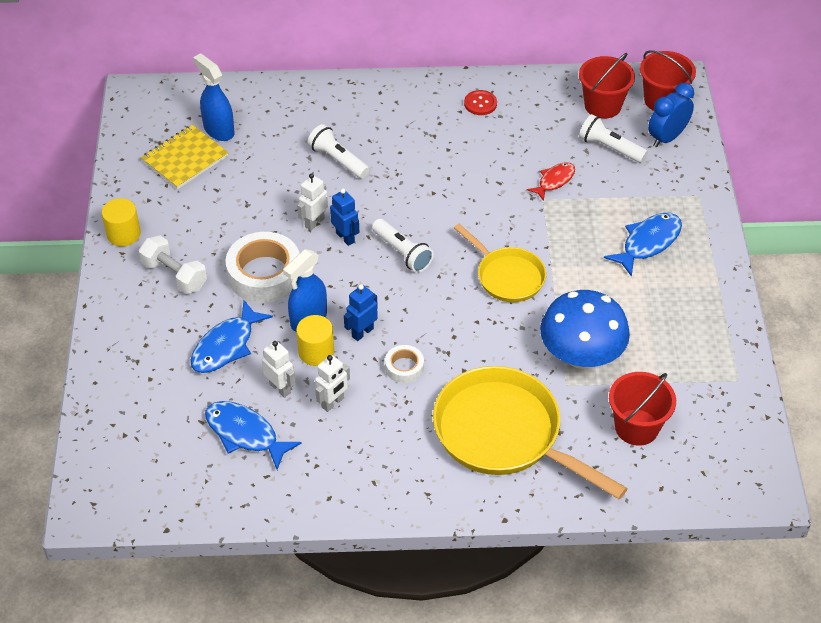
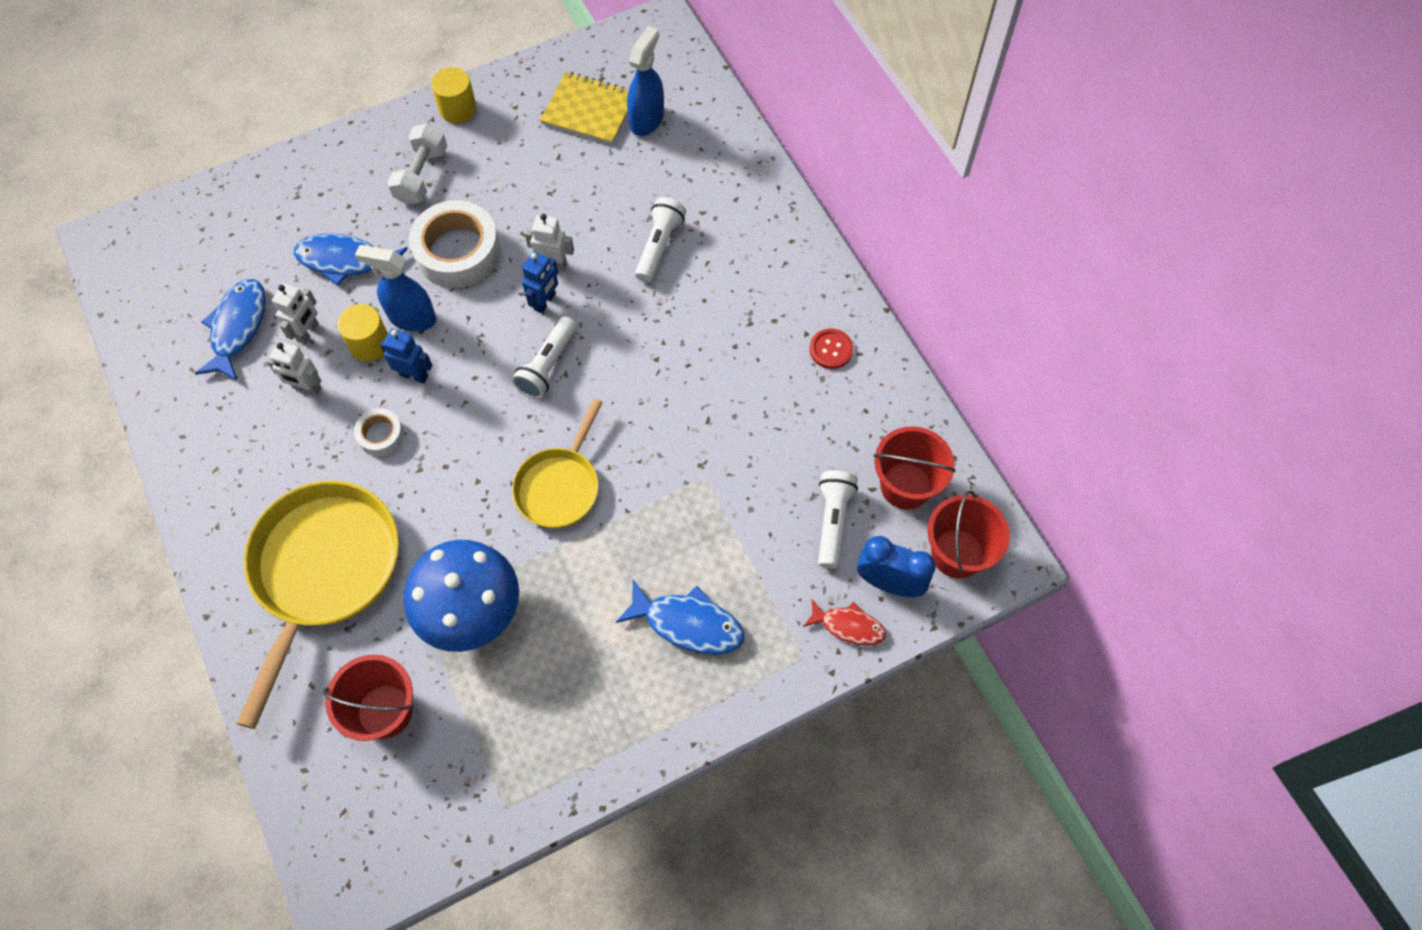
camera: 65 degrees right, 15 degrees up
red fish [527,162,575,201] -> red fish moved to [803,599,886,646]

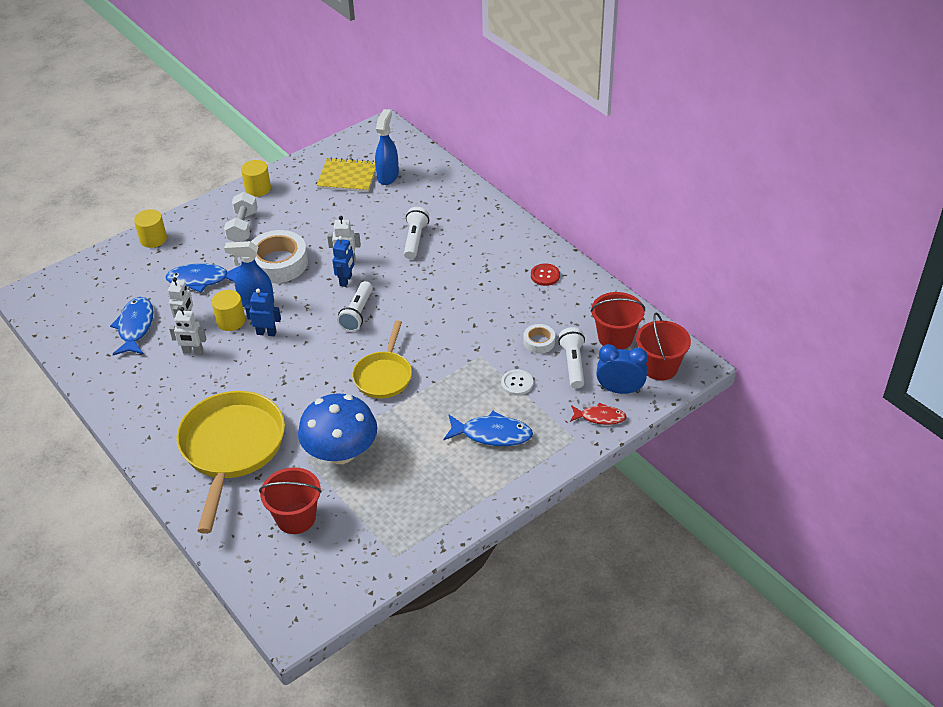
camera: 10 degrees left, 20 degrees down
white tape [354,408,404,456] -> white tape moved to [523,324,555,354]
none -> yellow cylinder [134,209,167,248]
none -> white button [501,370,533,396]

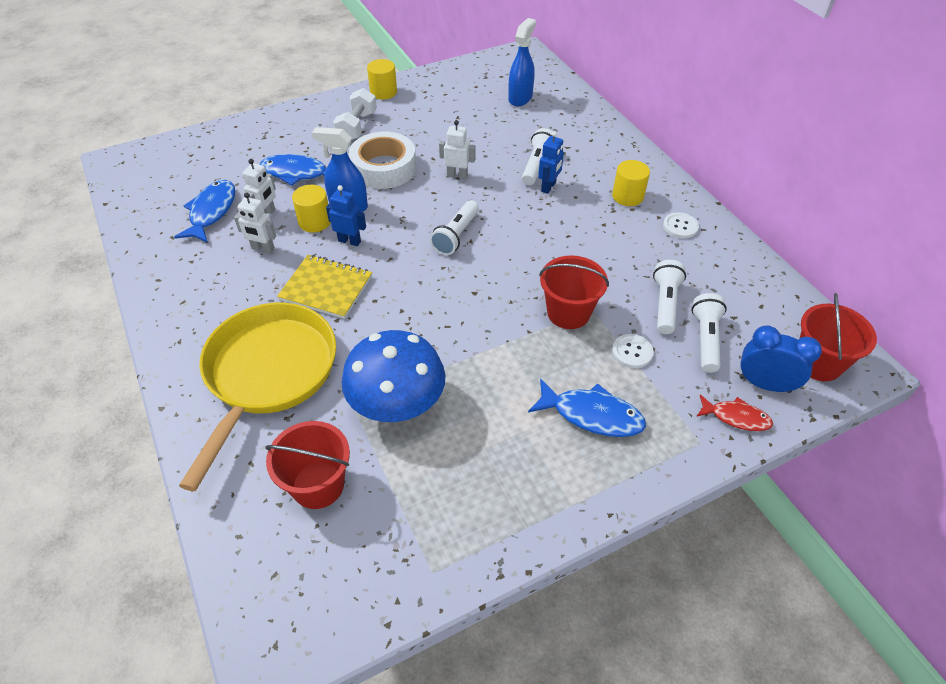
camera: 10 degrees right, 5 degrees up
yellow cylinder [134,209,167,248] -> yellow cylinder moved to [612,160,650,206]
yellow notebook [316,157,376,192] -> yellow notebook moved to [277,255,372,319]
blue robot [332,236,354,287] -> blue robot moved to [538,131,564,194]
yellow pan [352,320,412,399] -> none
white tape [523,324,555,354] -> white flashlight [653,260,686,334]
red button [531,264,560,286] -> white button [663,212,699,239]
red bucket [590,292,645,349] -> red bucket moved to [539,255,609,329]

